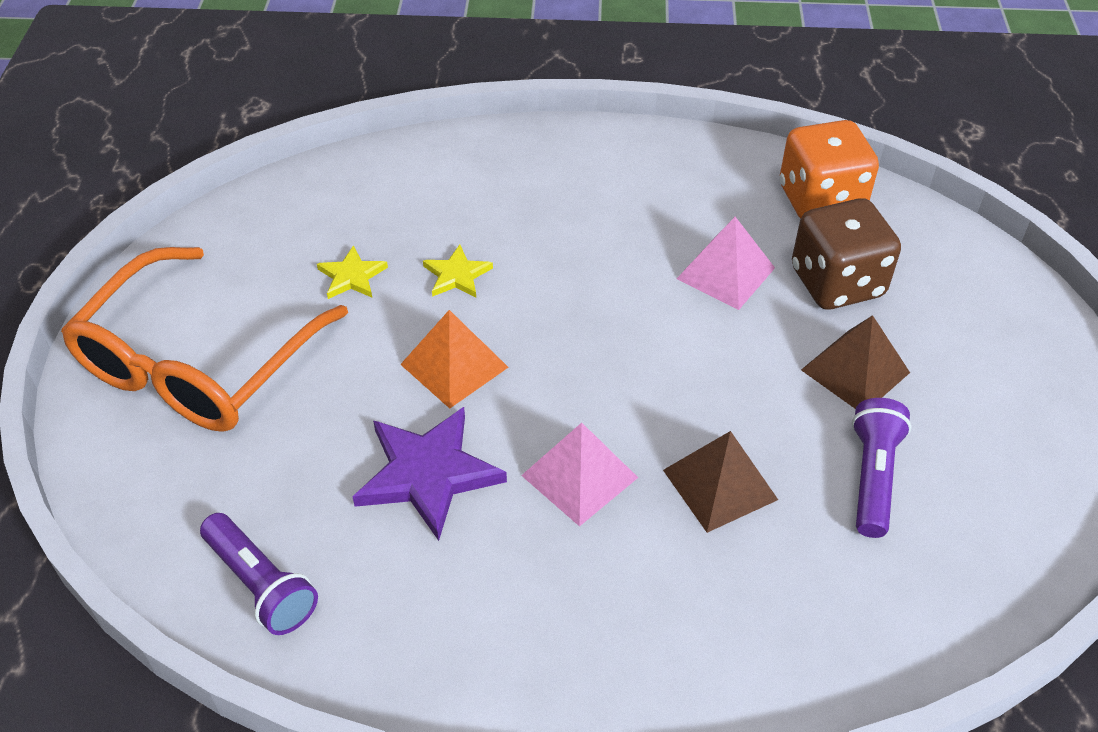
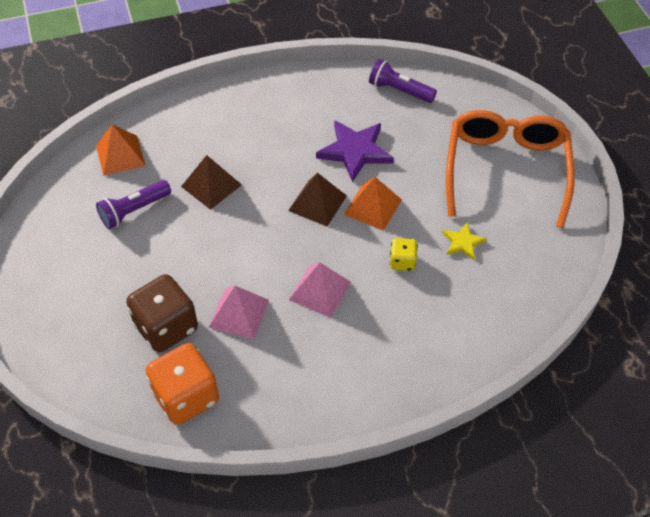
camera: 160 degrees right, 5 degrees up
yellow star [423,245,493,298] -> yellow dice [390,238,418,271]
pink pyramid [521,423,638,527] -> pink pyramid moved to [289,262,351,318]
brown pyramid [801,315,910,409] -> brown pyramid moved to [288,173,347,227]
purple flashlight [852,398,912,538] -> purple flashlight turned 60 degrees clockwise [96,180,171,229]
none -> orange pyramid [96,124,146,176]

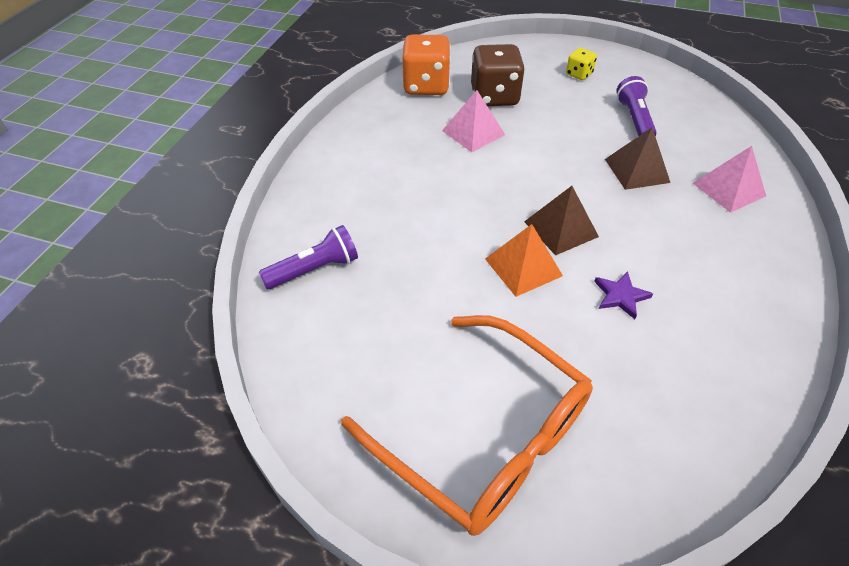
camera: 125 degrees right, 5 degrees down
orange pyramid [96,124,146,176] -> none
pink pyramid [289,262,351,318] -> pink pyramid moved to [693,146,766,213]
purple star [316,120,394,182] -> purple star [594,271,653,319], size x0.54
purple flashlight [369,59,437,103] -> purple flashlight moved to [259,225,358,289]
yellow dice [390,238,418,271] -> yellow dice moved to [566,48,597,80]
yellow star [443,223,487,260] -> none

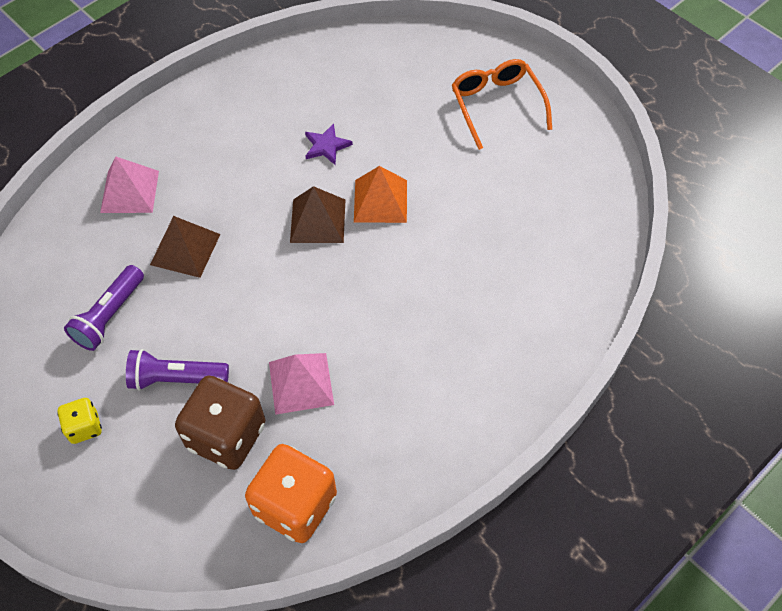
camera: 150 degrees left, 10 degrees up
purple flashlight [259,225,358,289] -> purple flashlight moved to [126,349,229,391]
orange glasses [341,315,593,536] -> orange glasses [452,59,552,150], size x0.61

